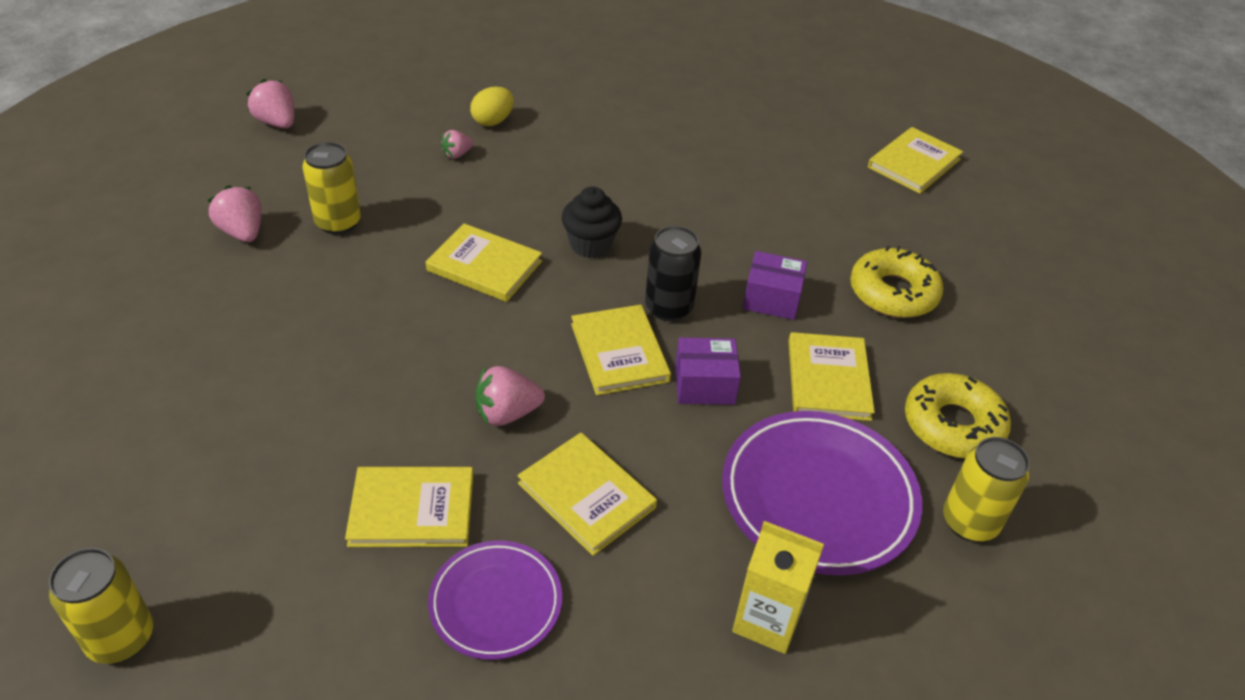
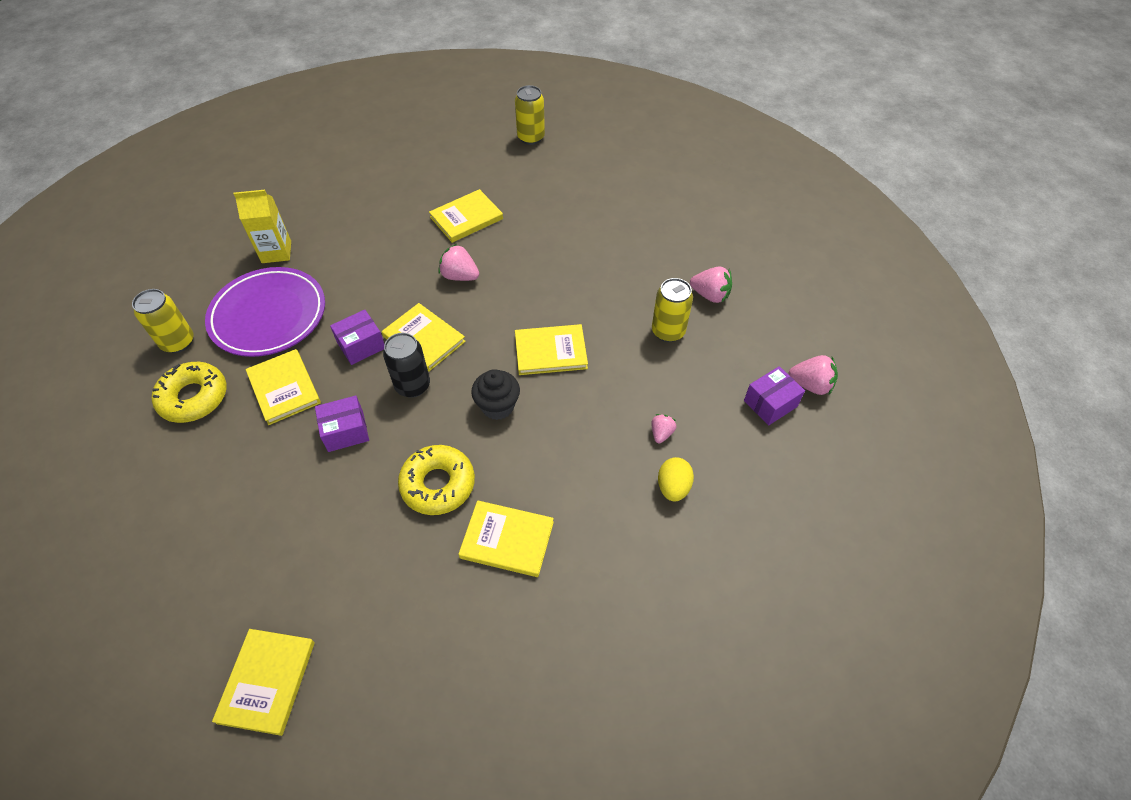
camera: 150 degrees right, 10 degrees up
purple plate [428,540,562,660] -> none
pink strawberry [475,366,545,426] -> pink strawberry turned 105 degrees counterclockwise [438,244,479,281]
yellow book [518,432,657,556] -> yellow book moved to [458,500,554,577]
yellow donut [850,246,943,318] -> yellow donut moved to [398,445,475,515]
none -> purple box [744,366,805,425]

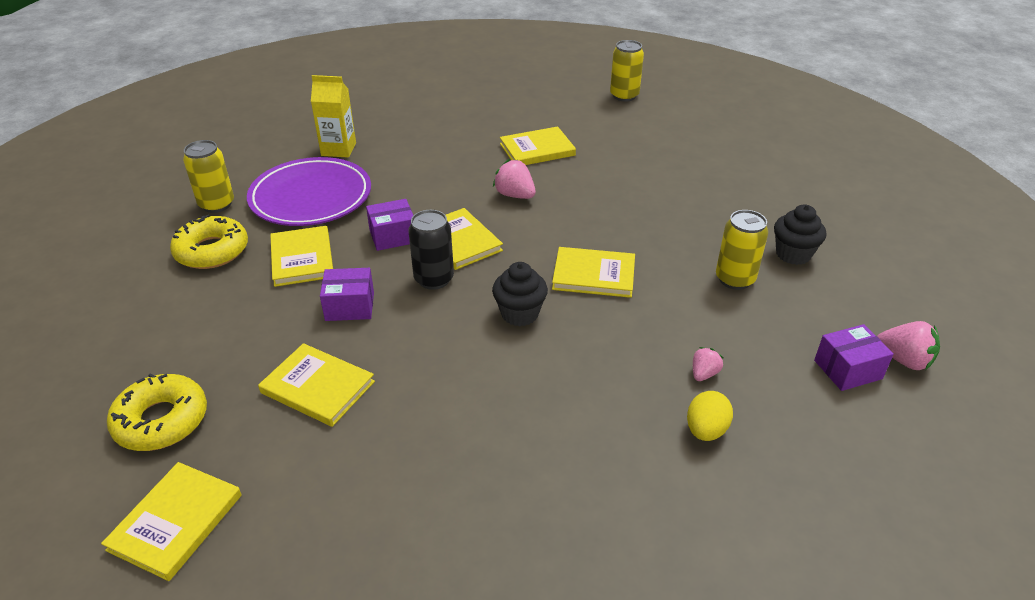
camera: 15 degrees right, 15 degrees down
yellow donut [398,445,475,515] -> yellow donut moved to [107,374,207,451]
yellow book [458,500,554,577] -> yellow book moved to [258,343,375,427]
pink strawberry [690,266,732,303] -> black cupcake [774,204,826,265]

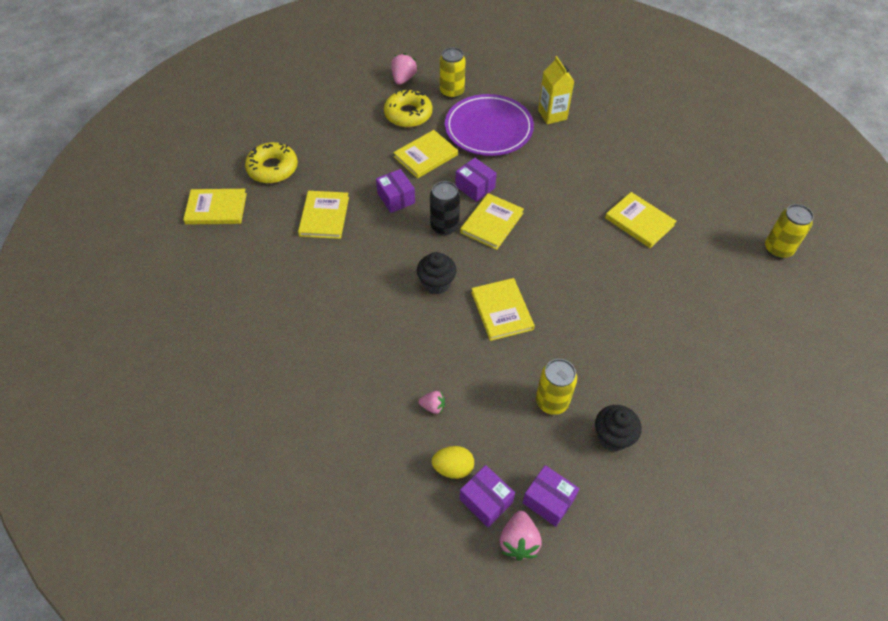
camera: 65 degrees right, 15 degrees up
pink strawberry [493,159,536,199] -> pink strawberry moved to [391,53,417,85]
yellow egg [687,391,733,441] -> yellow egg moved to [432,446,474,479]
none -> purple box [522,465,579,527]

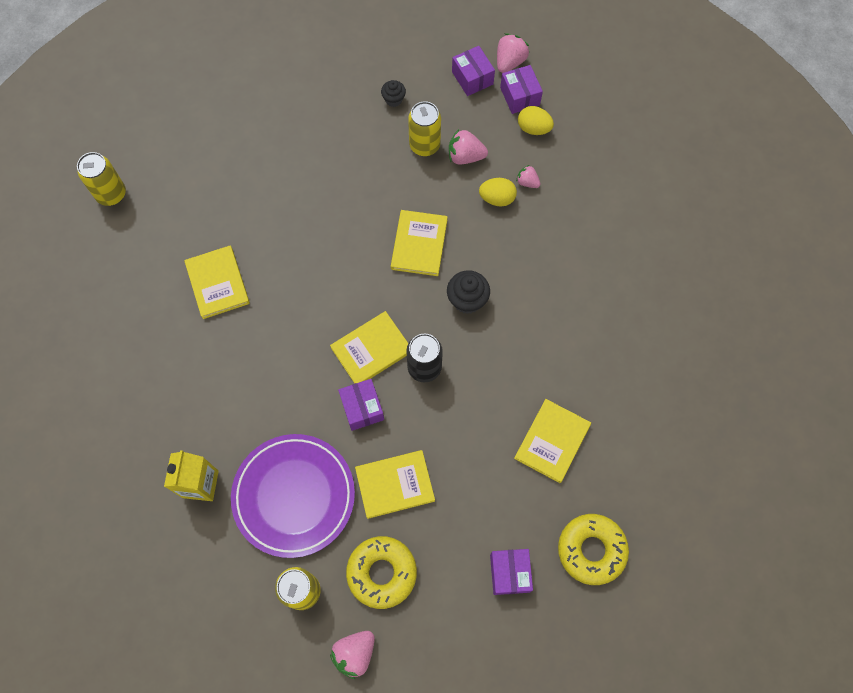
camera: 155 degrees left, 15 degrees up
yellow book [183,189,247,225] -> none
purple box [376,169,415,213] -> purple box moved to [490,549,533,595]
black cupcake [595,405,642,451] -> black cupcake [381,80,406,107], size x0.62
none -> pink strawberry [449,129,488,165]
none -> yellow egg [479,178,517,207]

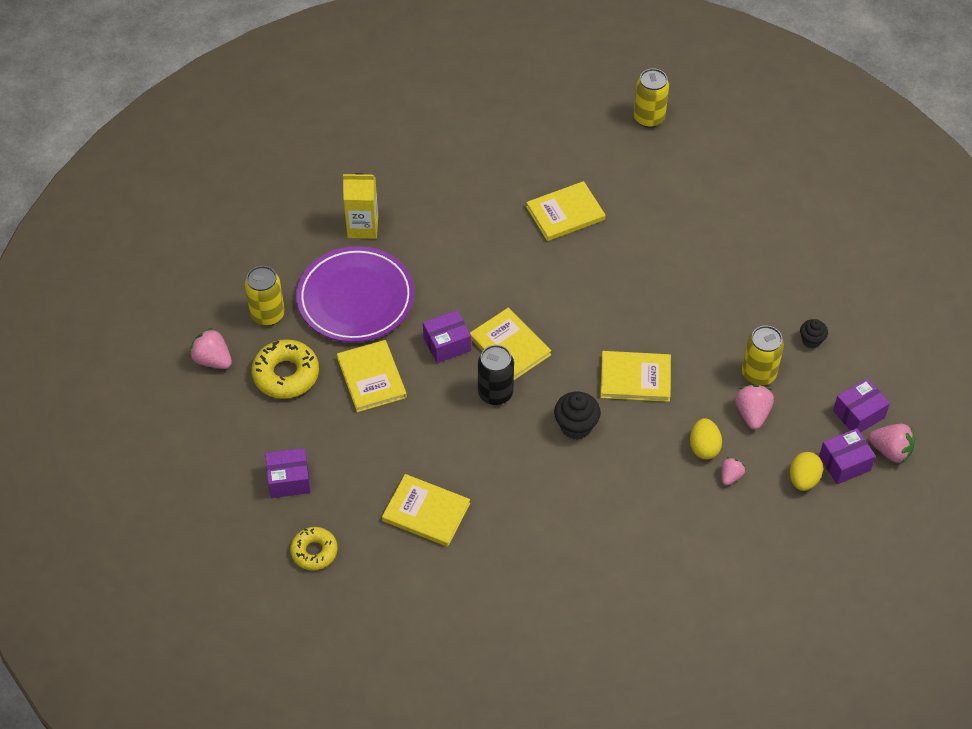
camera: 85 degrees right, 15 degrees down
yellow donut [558,514,629,585] -> yellow donut [290,527,338,570], size x0.66

